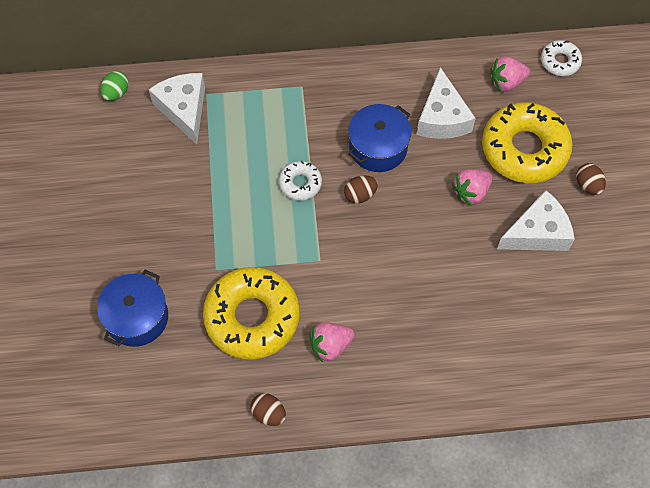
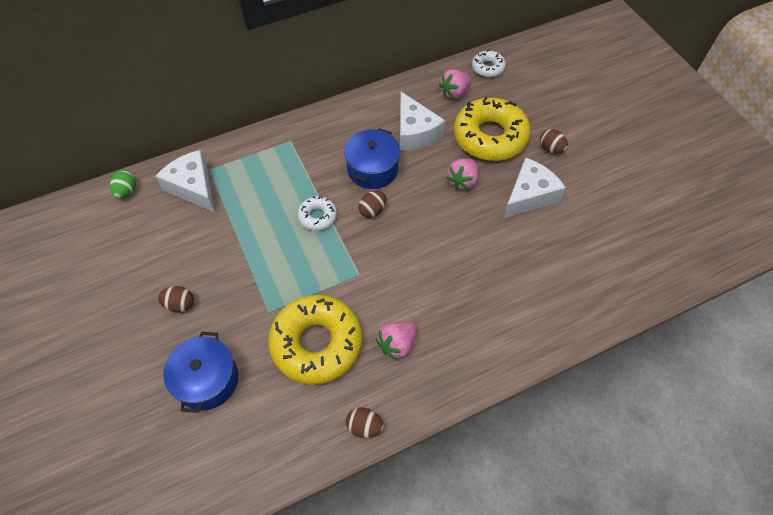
camera: 20 degrees left, 5 degrees down
none -> brown egg [158,286,194,313]

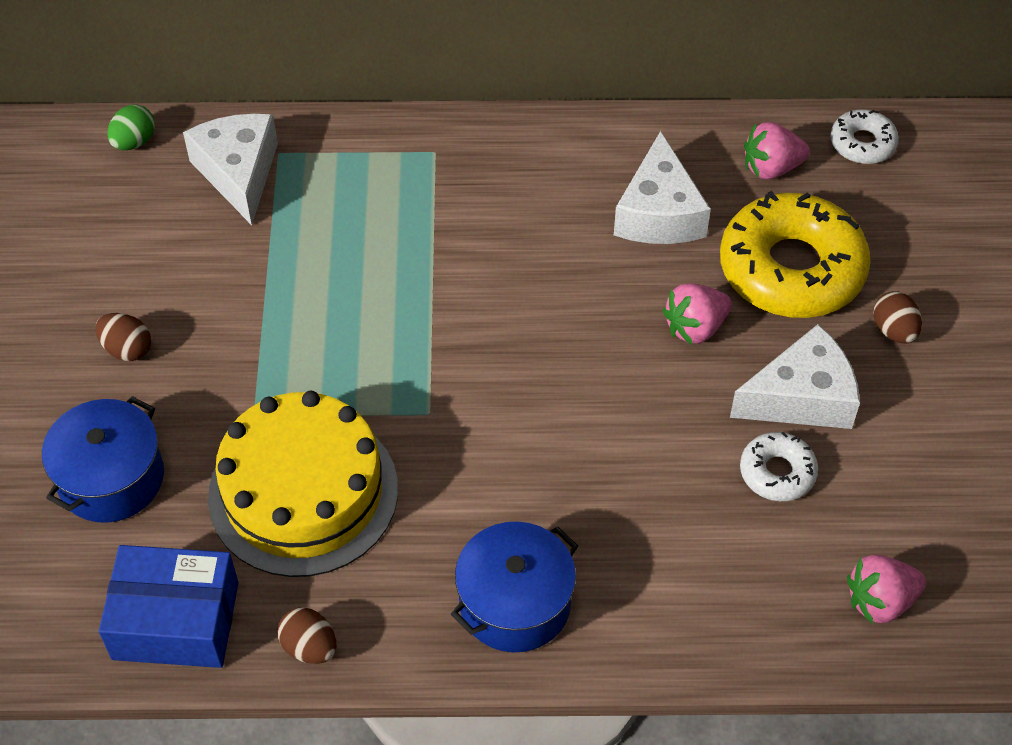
camera: 25 degrees right, 5 degrees down
yellow donut [268,295,362,385] -> yellow cake [208,391,398,577]
white donut [298,196,337,231] -> white donut moved to [740,432,818,501]
blue pot [344,128,400,189] -> blue pot moved to [451,522,578,652]
brown egg [358,190,386,218] -> none
pink strawberry [376,322,417,361] -> pink strawberry moved to [847,554,926,624]
none -> blue box [99,545,239,668]

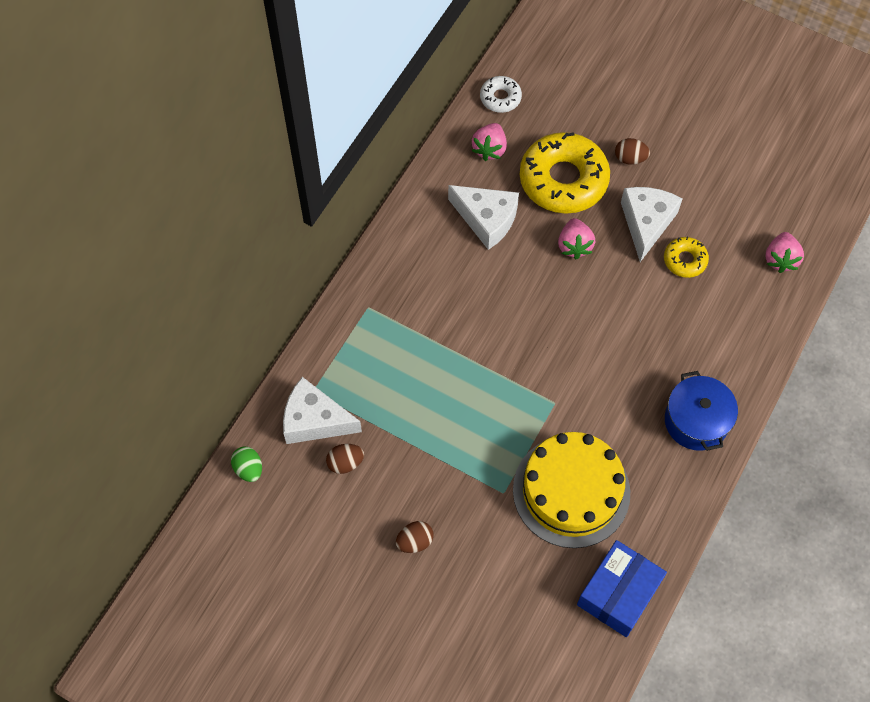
camera: 60 degrees left, 10 degrees up
blue pot [42,396,164,523] -> none
brown egg [277,607,336,664] -> brown egg moved to [326,444,364,474]
white donut [740,432,818,501] -> yellow donut [664,236,709,278]

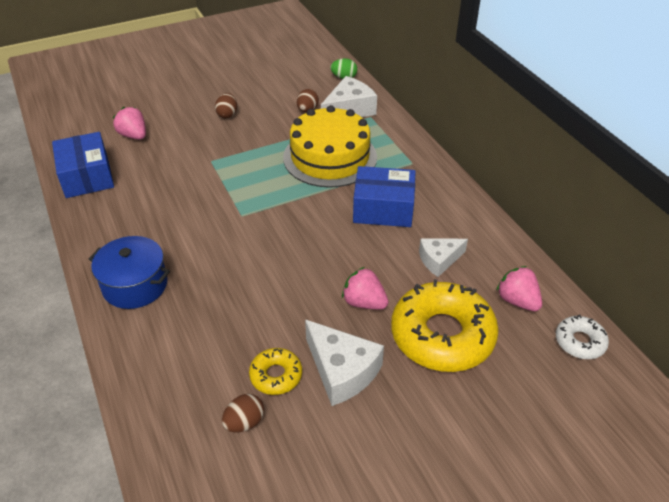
camera: 125 degrees right, 20 degrees down
white cheese [448,185,519,250] -> white cheese [419,238,468,277], size x0.65
yellow cake [513,432,630,548] -> yellow cake moved to [283,105,377,188]
brown egg [615,138,650,165] -> brown egg moved to [222,394,264,433]
pink strawberry [765,232,804,273] -> pink strawberry moved to [113,107,146,140]
none -> blue box [353,166,416,227]

